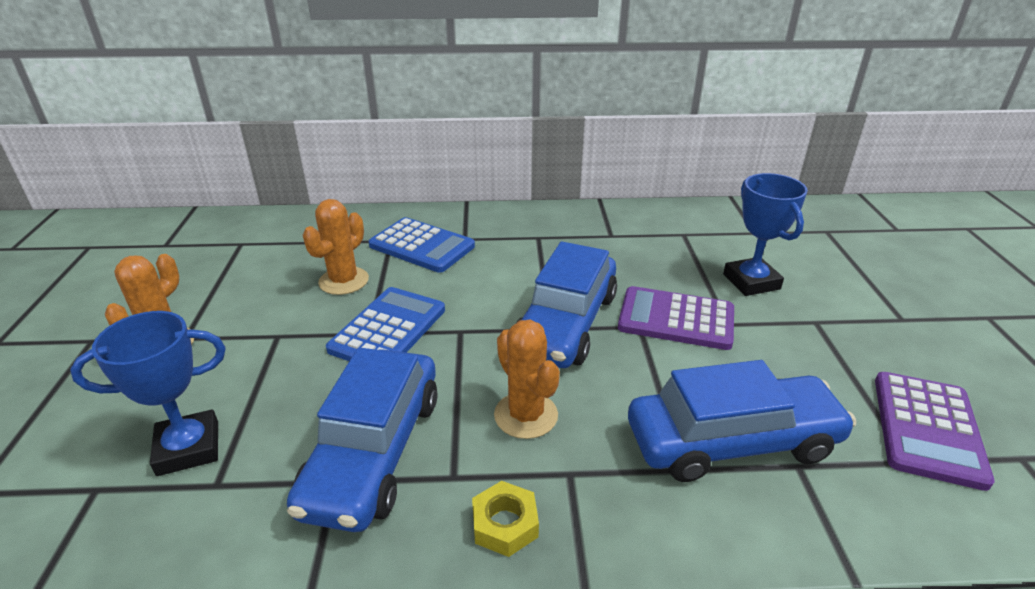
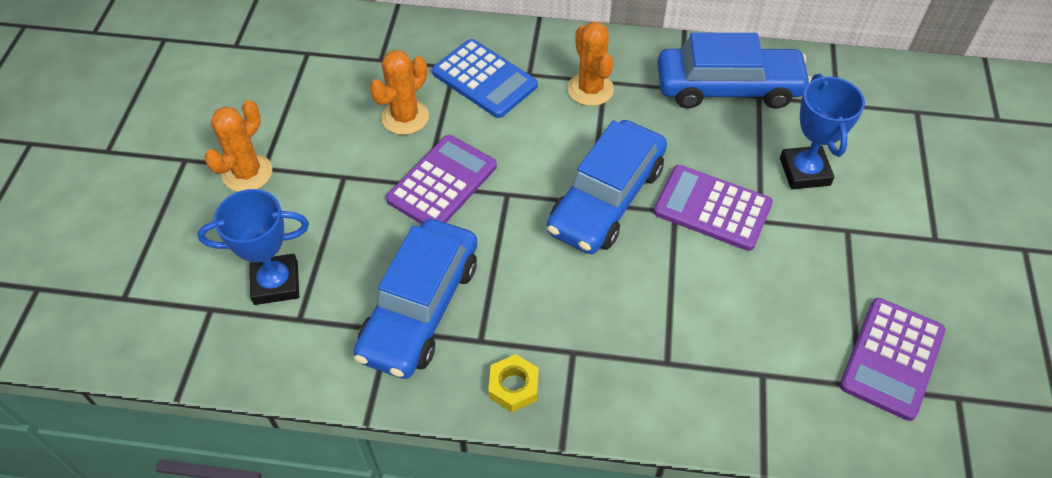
camera: 10 degrees right, 20 degrees up
blue calculator [326,287,445,361] -> purple calculator [386,135,497,224]
orange cactus [494,319,560,439] -> orange cactus moved to [567,22,614,106]
blue car [628,360,857,482] -> blue car moved to [657,33,812,109]

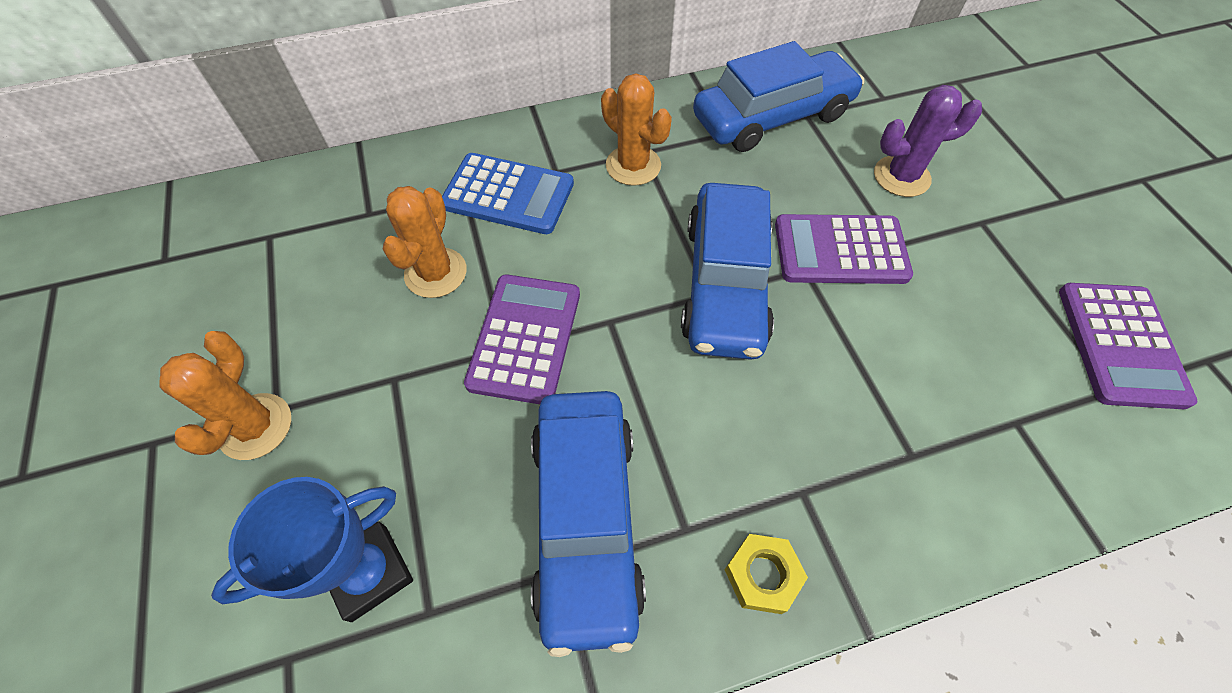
camera: 25 degrees left, 5 degrees up
blue trophy [780,74,865,189] -> purple cactus [874,85,982,197]

